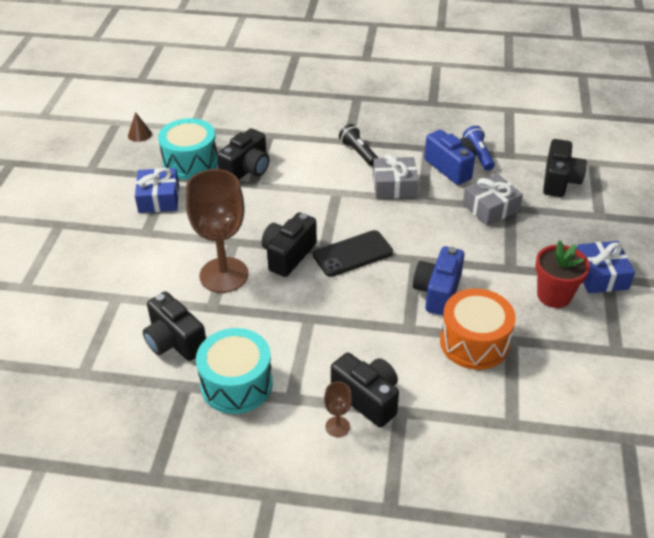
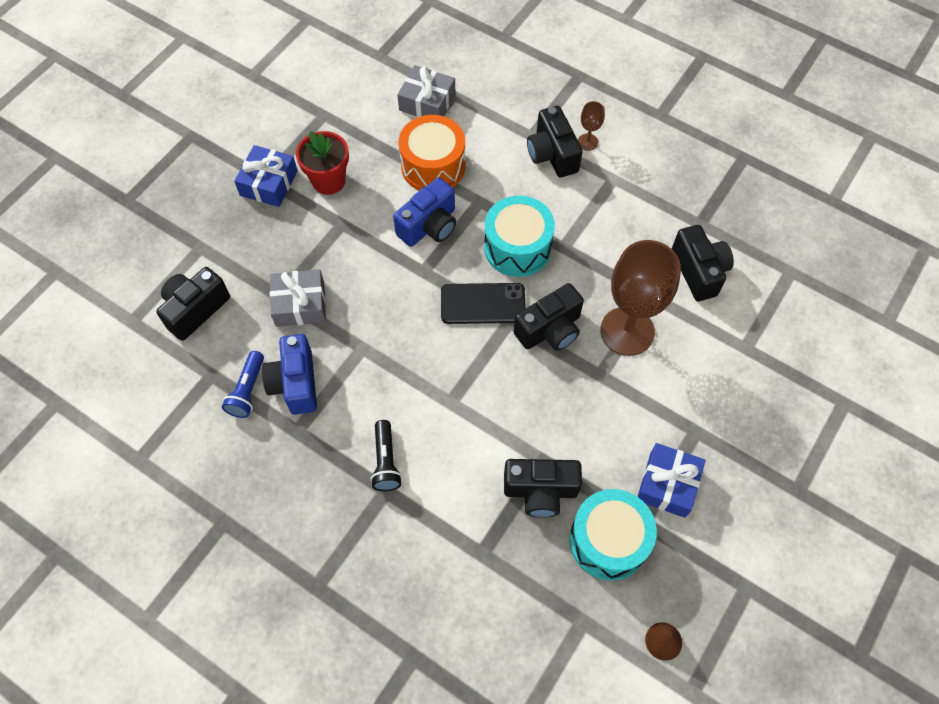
camera: 155 degrees left, 20 degrees up
turquoise drum [196,328,273,414] -> turquoise drum moved to [484,196,555,277]
black camera [217,128,269,180] -> black camera turned 150 degrees counterclockwise [504,459,582,518]
grey gift [373,154,419,199] -> grey gift moved to [397,65,455,117]

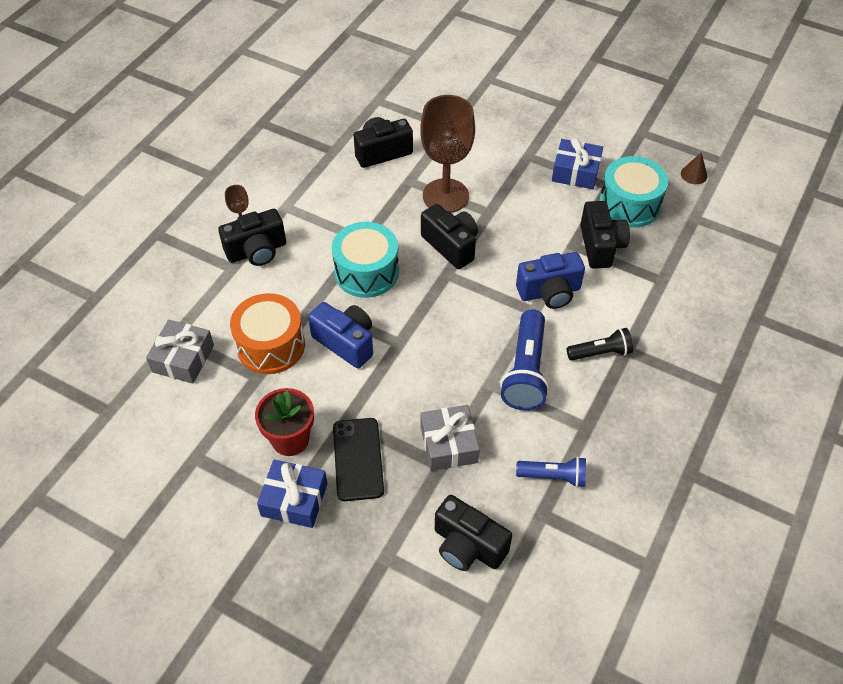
camera: 95 degrees left, 10 degrees down
blue camera [262,334,317,415] -> blue camera moved to [516,252,585,309]
black phone [441,283,526,324] -> black phone moved to [333,418,384,501]
none -> blue flashlight [500,309,549,411]

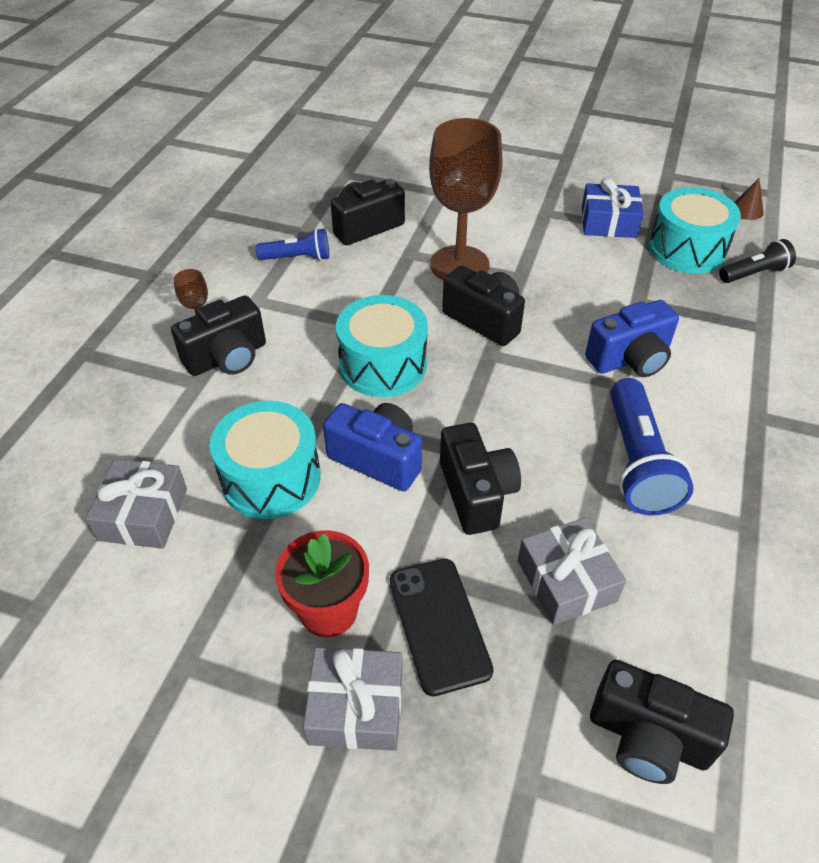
camera: 10 degrees left, 5 degrees down
orange drum [230,293,305,374] -> turquoise drum [210,401,321,519]
blue gift [257,460,327,528] -> grey gift [303,647,402,751]
blue flashlight [516,457,586,488] -> blue flashlight moved to [256,228,329,261]
black flashlight [567,328,633,361] -> black flashlight moved to [719,239,796,283]
black camera [580,201,630,269] -> black camera moved to [440,423,521,535]

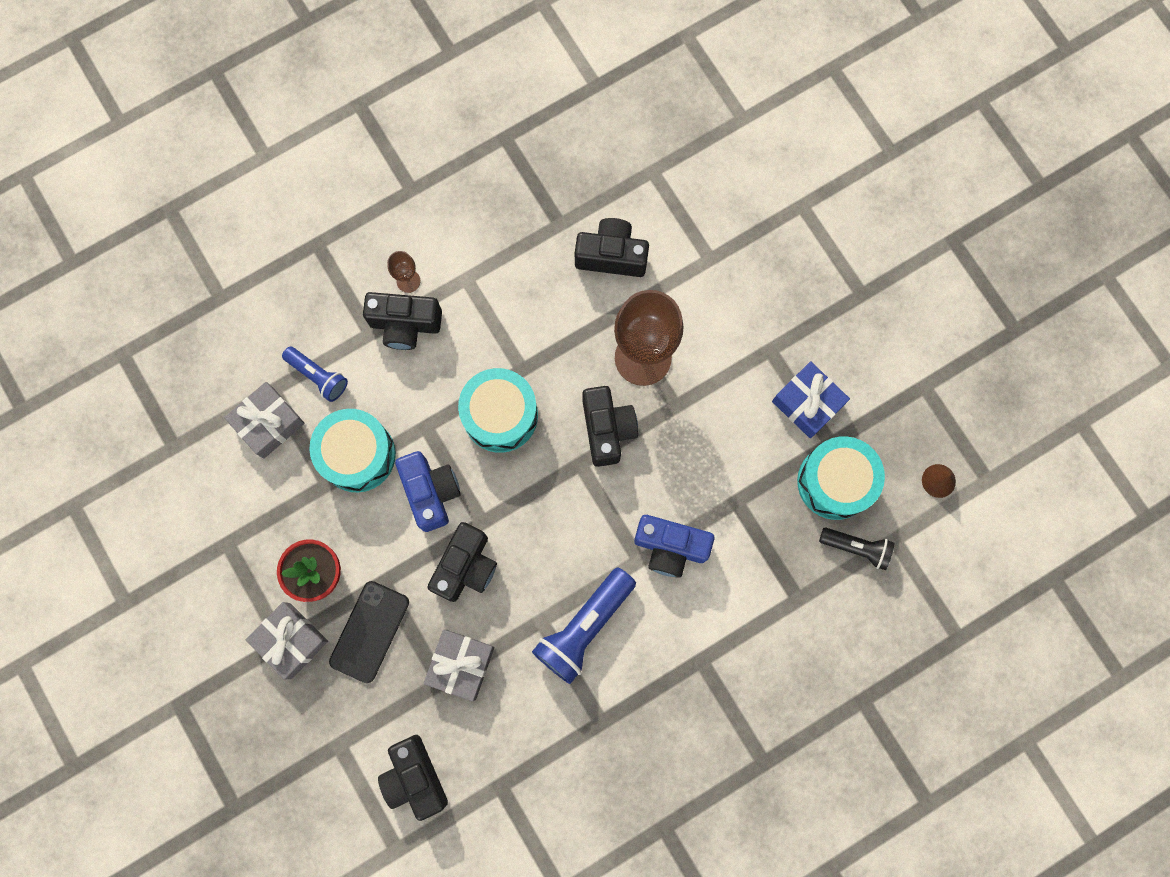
camera: 40 degrees right, 30 degrees up
blue flashlight [256,228,329,261] -> blue flashlight moved to [282,347,348,402]

